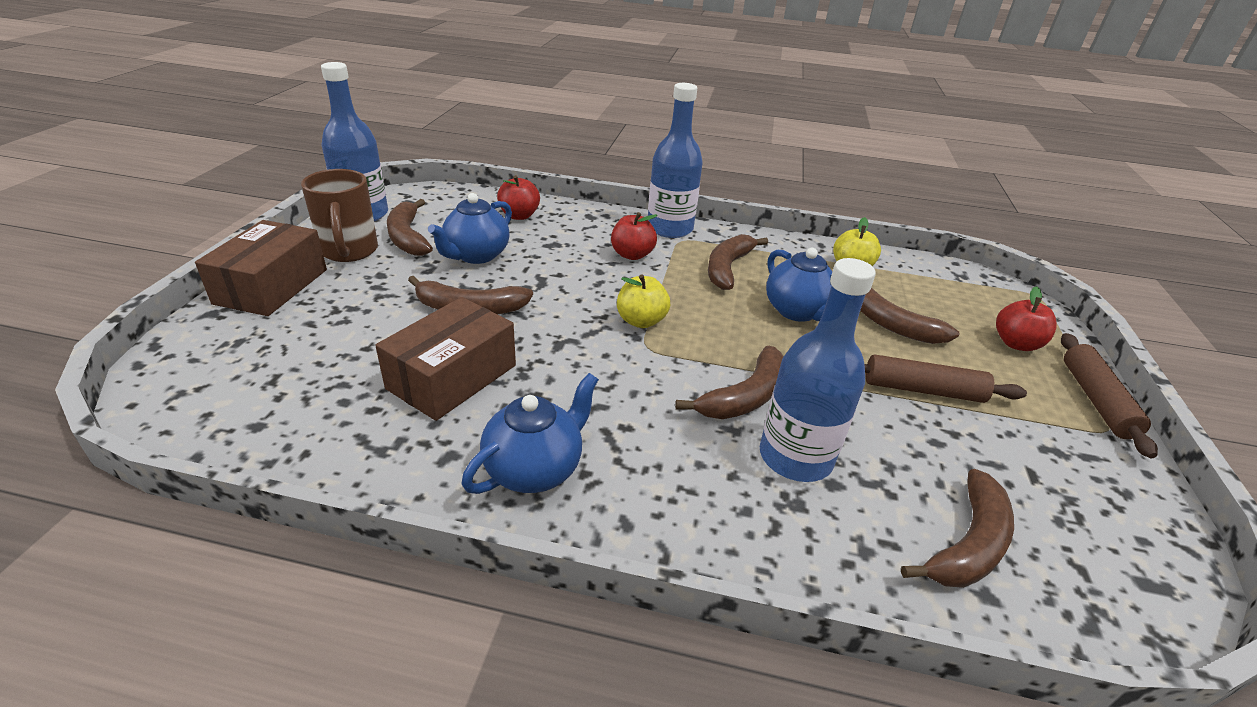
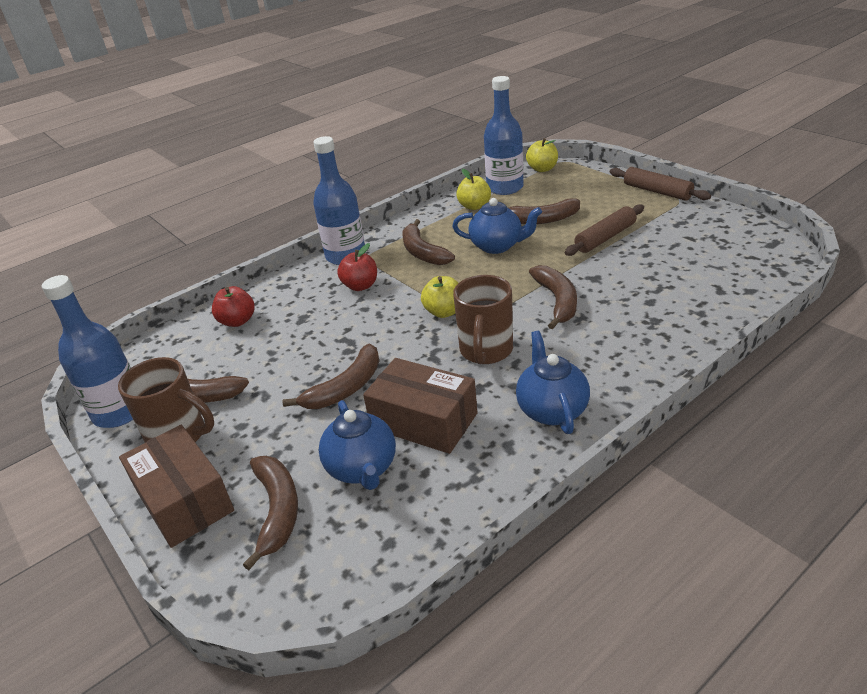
camera: 45 degrees left, 0 degrees up
brown box [375,297,516,421] -> brown box turned 45 degrees counterclockwise [363,358,478,454]
blue teapot [428,193,512,264] -> blue teapot moved to [319,400,396,490]
blue bottle [760,258,876,482] -> blue bottle moved to [484,76,524,195]
brown banana [901,469,1014,588] -> brown banana moved to [243,456,298,570]
red apple [996,286,1057,351] -> none
none -> brown mug [453,275,513,364]
none -> yellow apple [526,138,558,172]

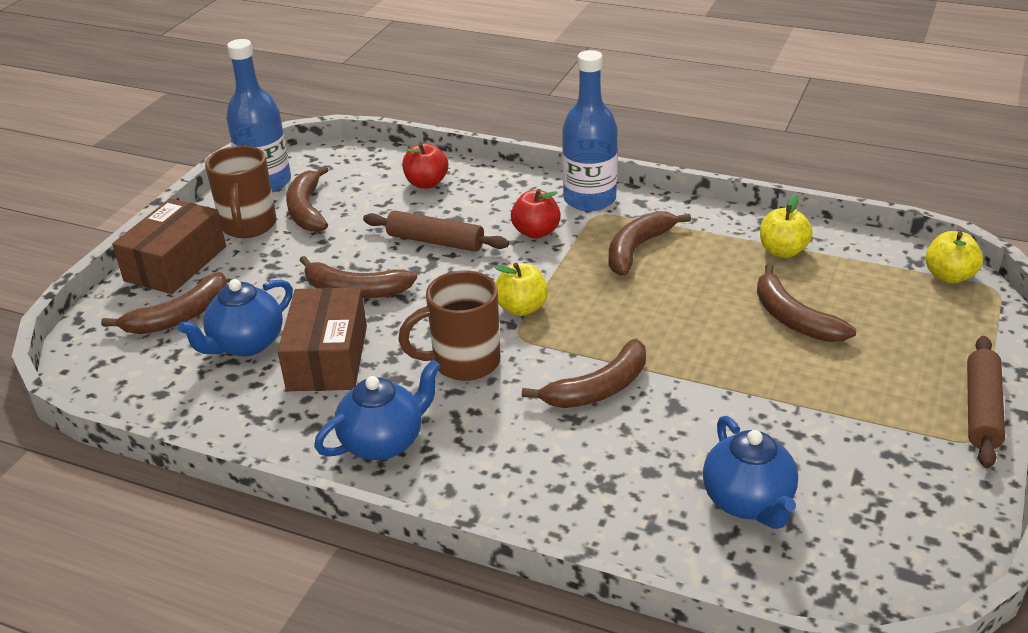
camera: 60 degrees right, 0 degrees up
blue teapot [452,198,542,254] -> blue teapot moved to [703,416,798,529]
blue bottle [484,76,524,195] -> none
brown rolling pin [565,204,644,256] -> brown rolling pin moved to [363,210,509,252]

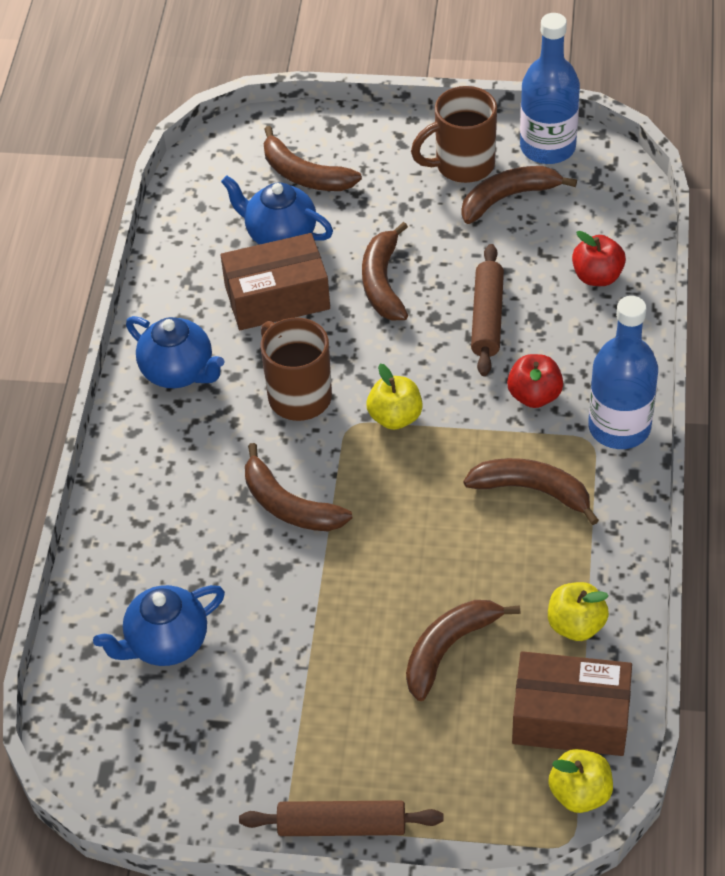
camera: 75 degrees right, 15 degrees up
brown box [112,198,226,294] -> brown box moved to [512,651,632,756]

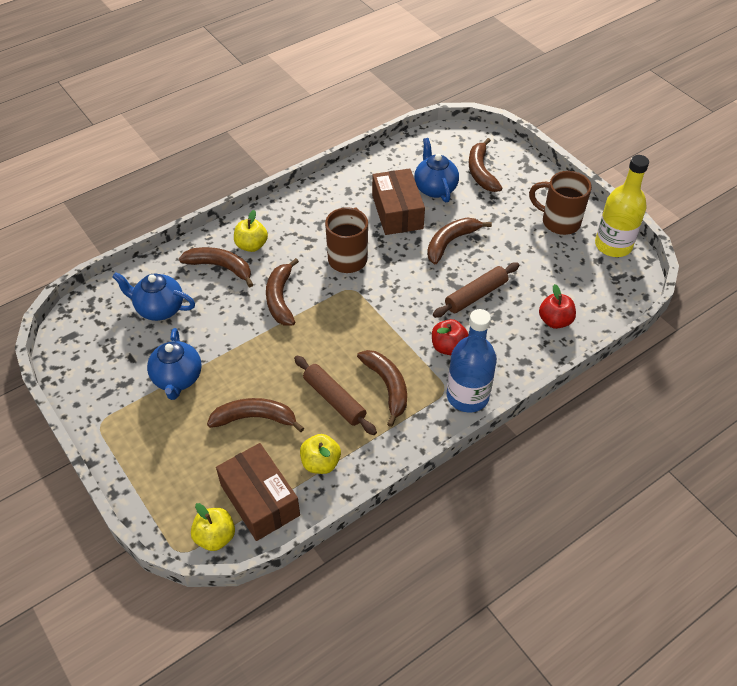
camera: 45 degrees right, 0 degrees up
blue teapot [126,316,225,388] -> blue teapot moved to [147,328,202,400]
brown box [221,233,330,330] -> brown box turned 45 degrees clockwise [372,168,425,235]
brown rolling pin [239,800,444,836] -> brown rolling pin moved to [294,356,377,435]
yellow apple [366,364,423,430] -> yellow apple moved to [234,210,268,252]
brown banana [461,166,577,224] -> brown banana moved to [179,247,253,287]
blue bottle [520,13,580,164] -> yellow bottle [595,155,649,257]

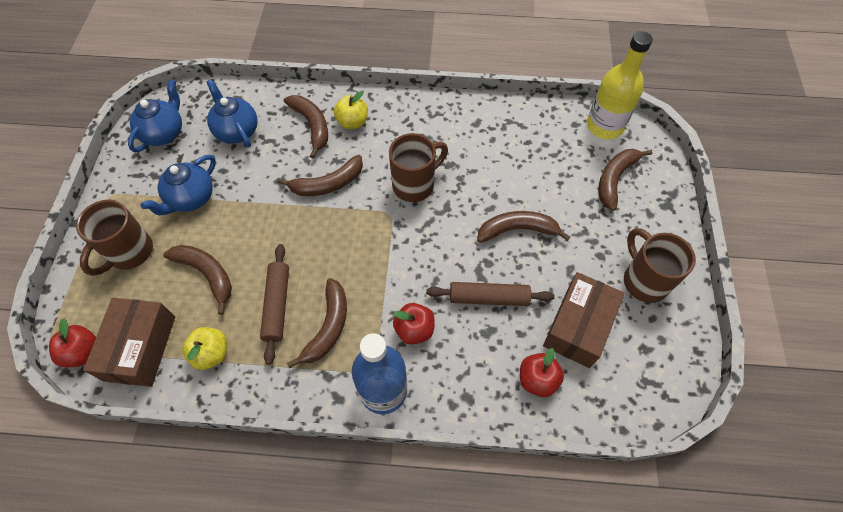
camera: 40 degrees right, 10 degrees up
yellow apple [191,503,235,551] -> red apple [49,318,96,367]
brown banana [266,258,299,325] -> brown banana turned 150 degrees counterclockwise [277,155,363,196]
brown box [372,168,425,235] -> brown box moved to [543,272,625,368]
blue teapot [414,138,459,202] -> blue teapot moved to [128,80,182,152]
yellow bottle [595,155,649,257] -> yellow bottle moved to [587,31,653,139]
none -> brown mug [76,200,153,276]

